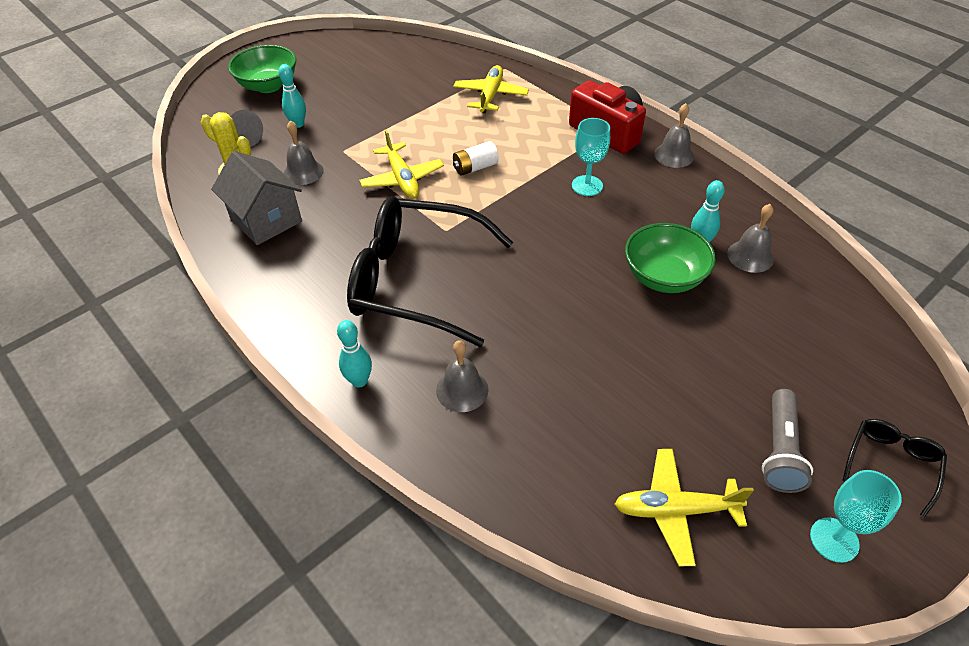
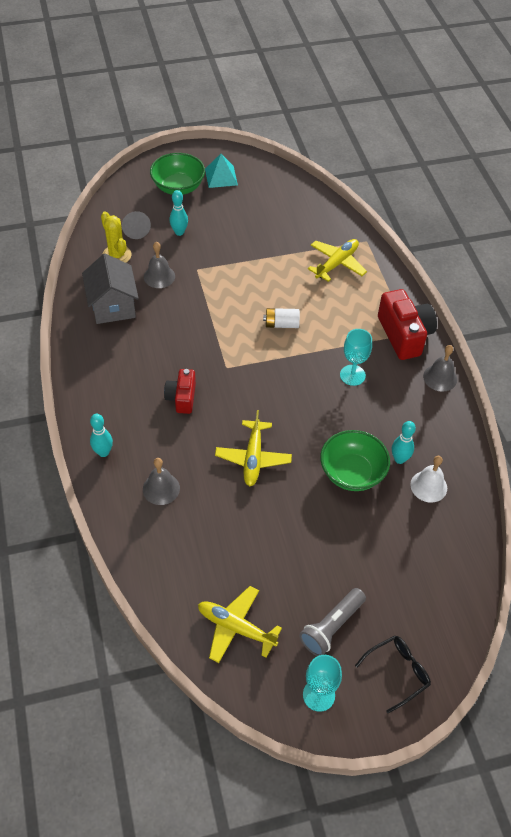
camera: 25 degrees right, 5 degrees up
black glasses [347,196,513,347] -> red camera [164,369,196,414]
yellow plane [359,129,444,199] -> yellow plane moved to [215,410,292,486]
grey bell [727,204,774,273] -> white bell [410,456,447,502]
none -> turquoise pyramid [205,154,238,188]

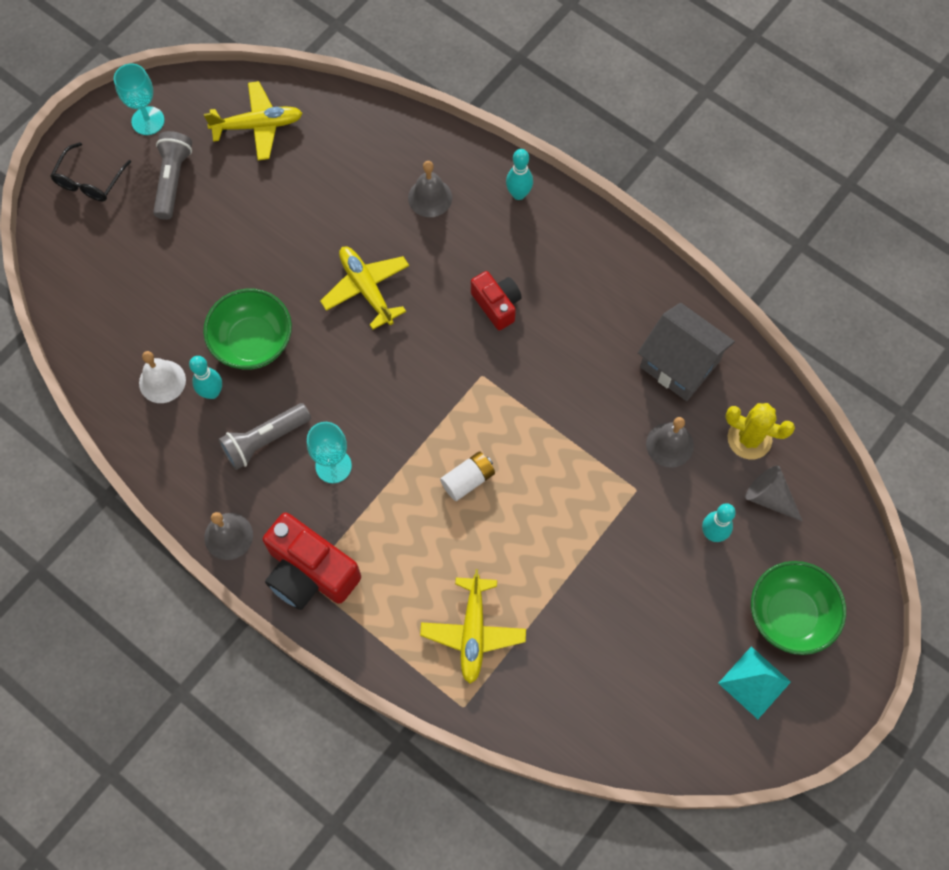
camera: 145 degrees right, 15 degrees up
none -> grey flashlight [218,403,311,470]

